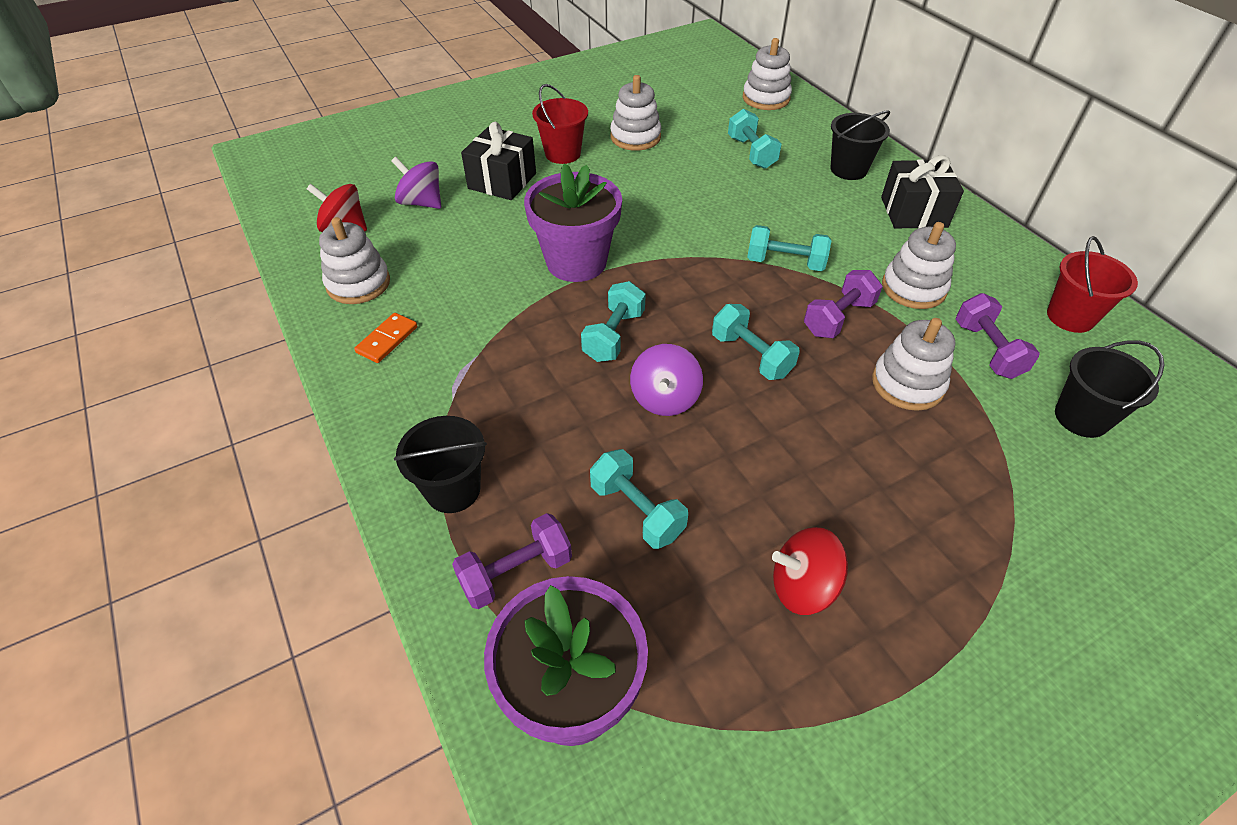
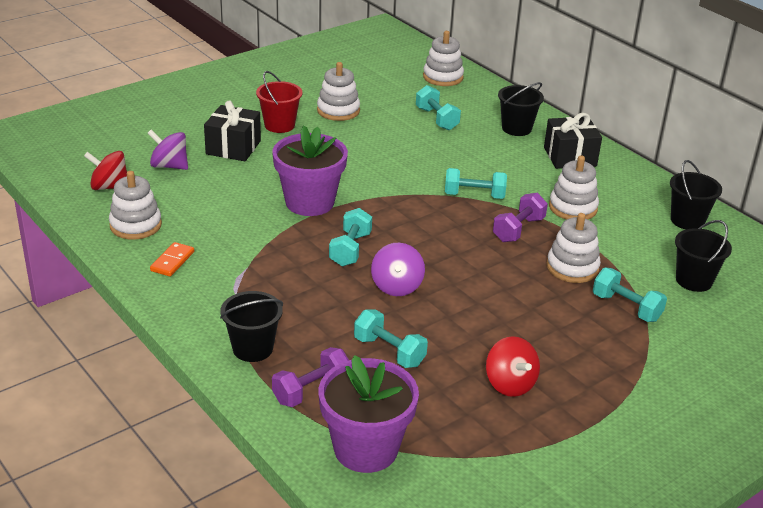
camera: 10 degrees left, 15 degrees down
turquoise dumbbell [712,304,800,380] -> turquoise dumbbell moved to [593,268,667,322]
red spinning top [772,527,848,615] -> red spinning top turned 105 degrees counterclockwise [486,336,540,397]
purple dumbbell [956,293,1040,379] -> none
red bucket [1047,236,1138,333] -> black bucket [670,160,722,229]

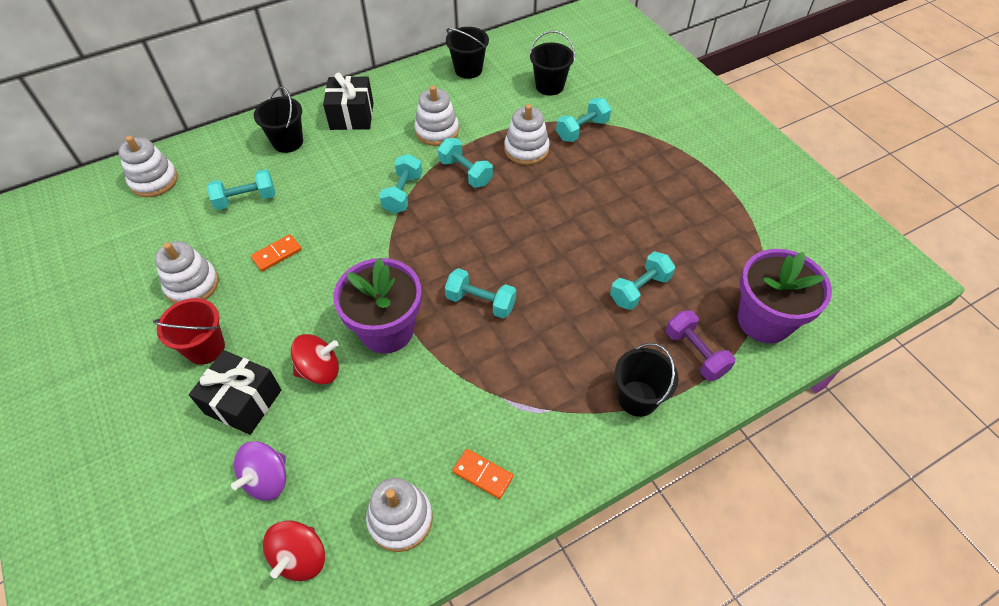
camera: 80 degrees left, 20 degrees up
purple spinning top [371,243,425,296] -> none
red spinning top [486,336,540,397] -> red spinning top moved to [291,334,339,385]
purple dumbbell [493,193,548,242] -> turquoise dumbbell [438,138,493,188]
none -> orange domino [251,234,302,272]

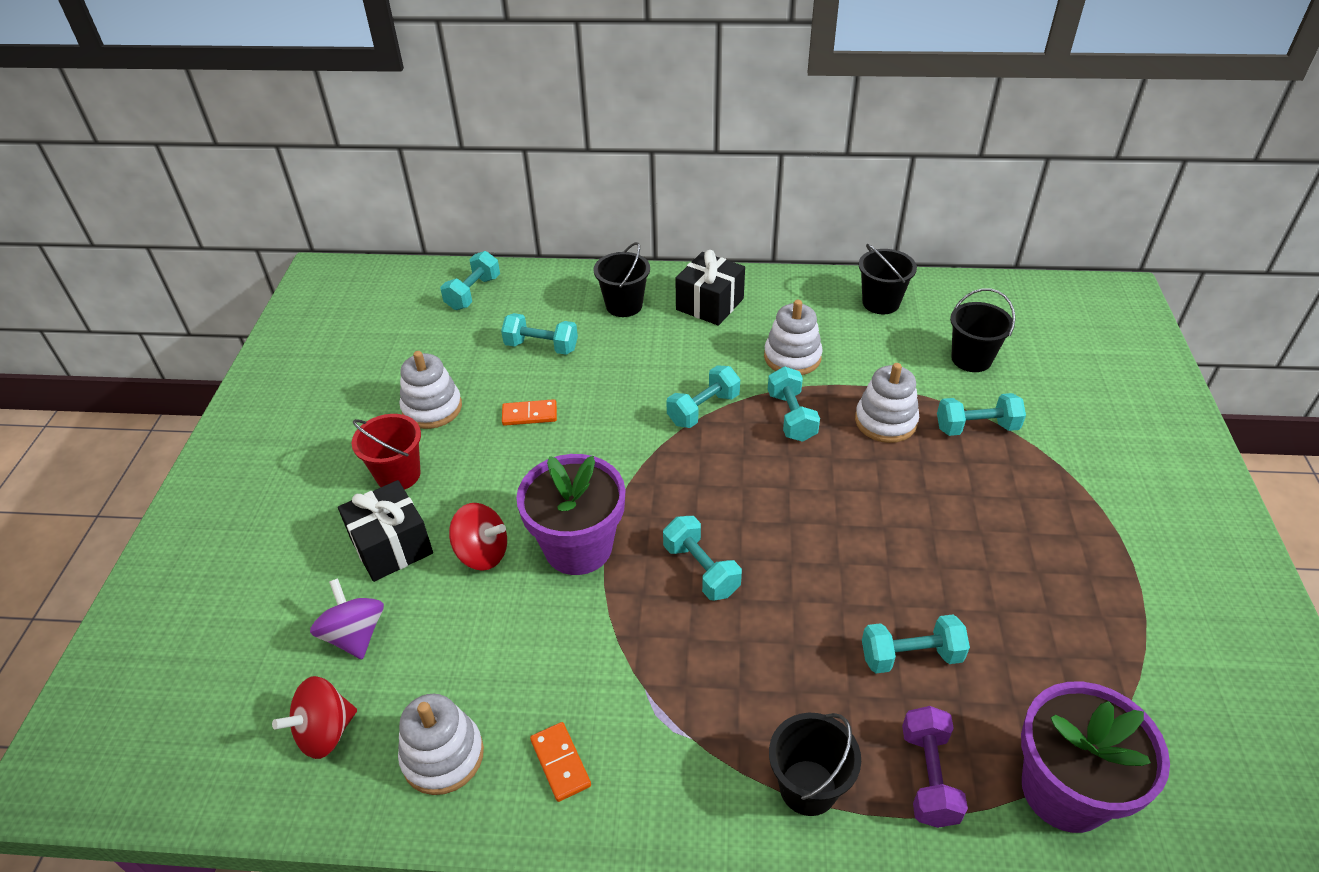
camera: 35 degrees right, 10 degrees down
white stacking toy [119,136,178,197] -> turquoise dumbbell [440,251,500,310]
purple spinning top [231,441,286,501] -> purple spinning top turned 90 degrees clockwise [310,578,384,659]

